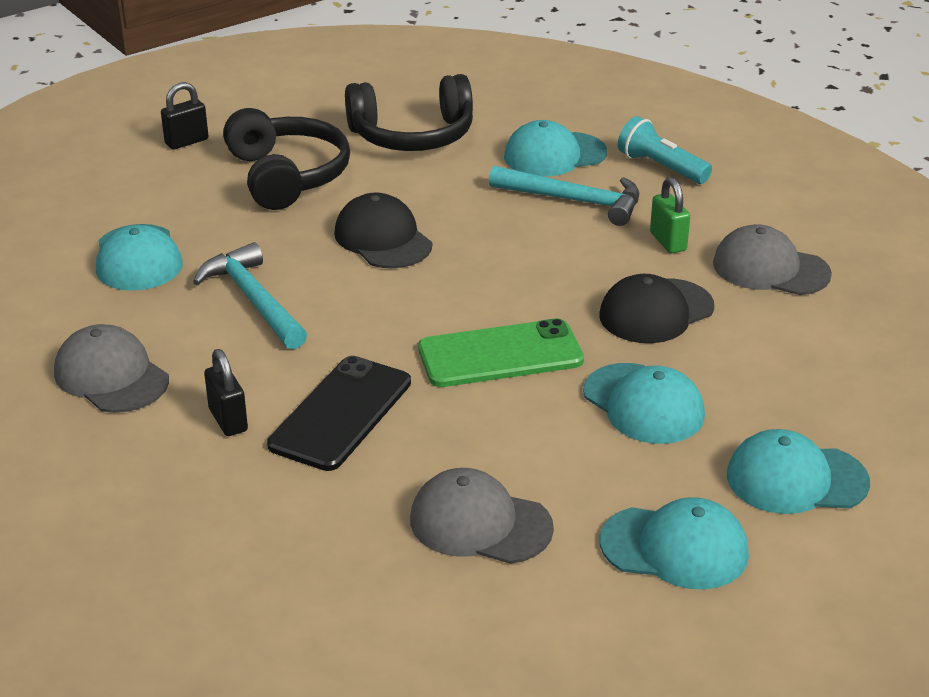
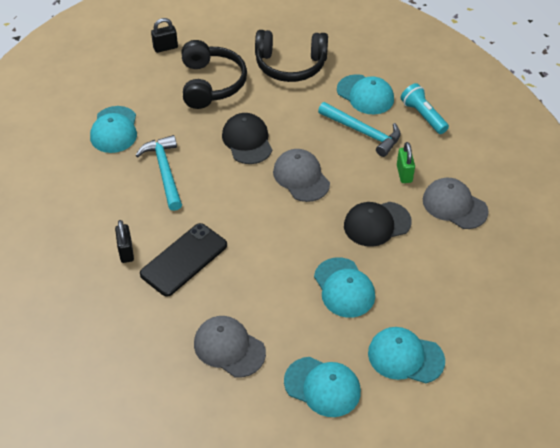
camera: 15 degrees right, 15 degrees up
grey cap [54,324,169,413] -> grey cap moved to [273,149,330,202]
green phone [418,318,584,387] -> none
turquoise cap [504,120,607,177] -> turquoise cap turned 135 degrees counterclockwise [337,74,394,114]

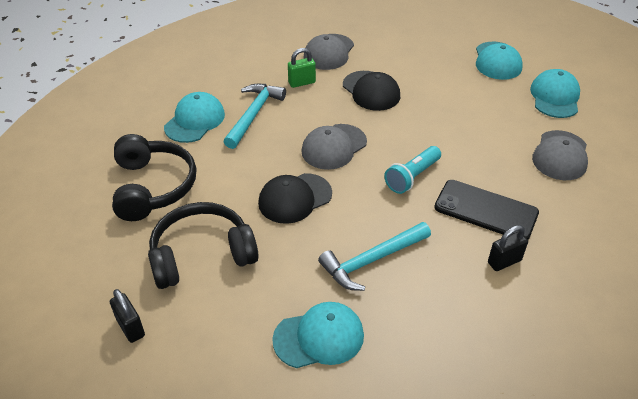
camera: 105 degrees left, 5 degrees down
turquoise cap [314,257,375,318] -> none
turquoise flashlight [401,83,449,134] -> turquoise flashlight moved to [384,146,441,194]

